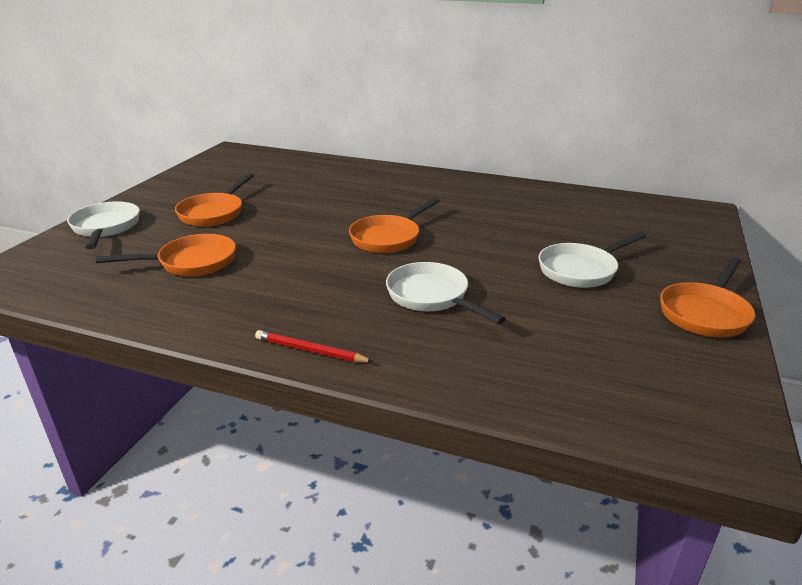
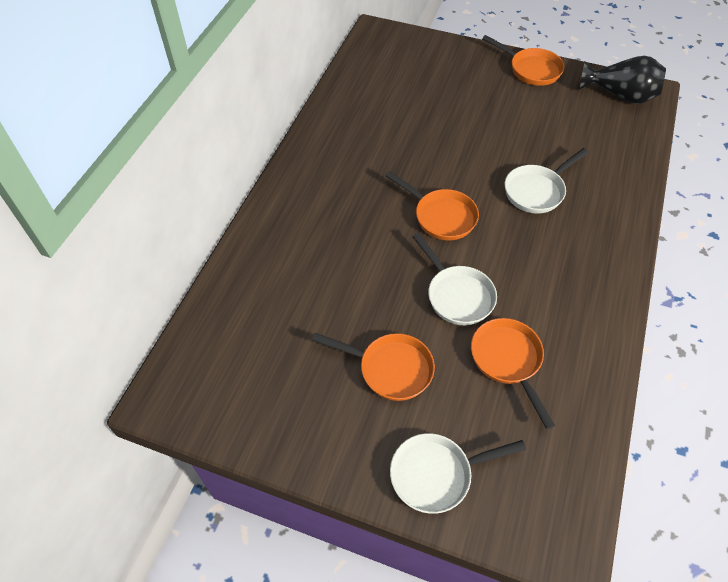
camera: 90 degrees left, 25 degrees up
red pencil [255,330,374,362] -> none
white pan [539,232,647,288] -> white pan moved to [412,233,497,325]
none -> black vase [580,56,666,104]

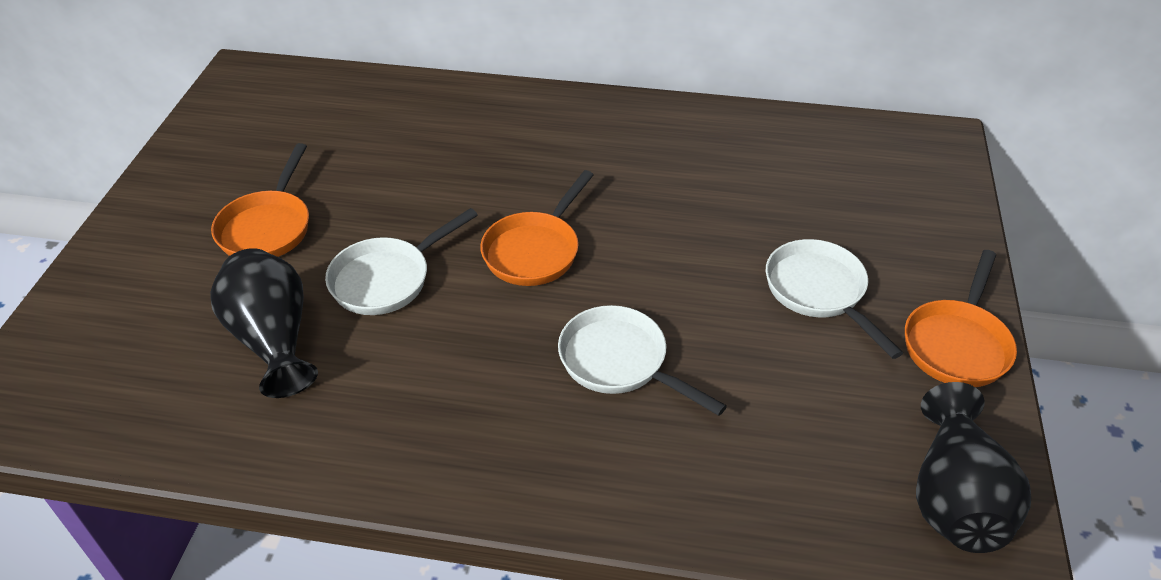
camera: 80 degrees right, 10 degrees down
white pan [390,433,526,514] -> white pan moved to [766,239,903,359]
orange pan [471,318,555,429] -> black vase [210,248,318,398]

